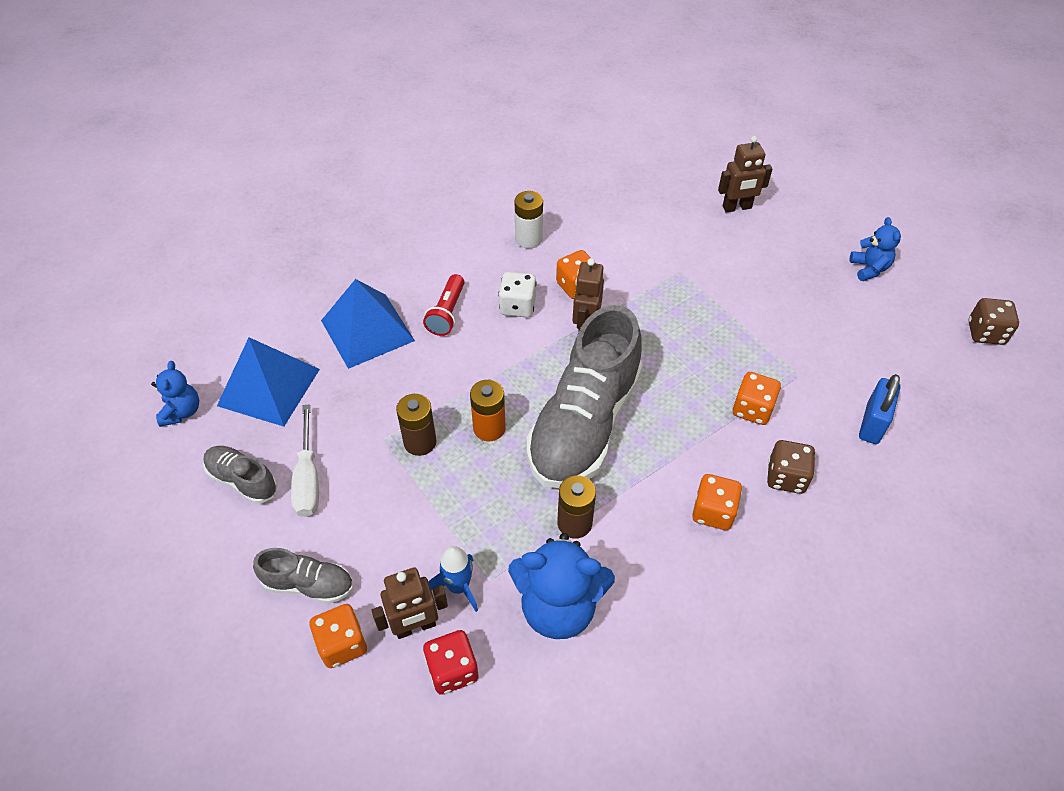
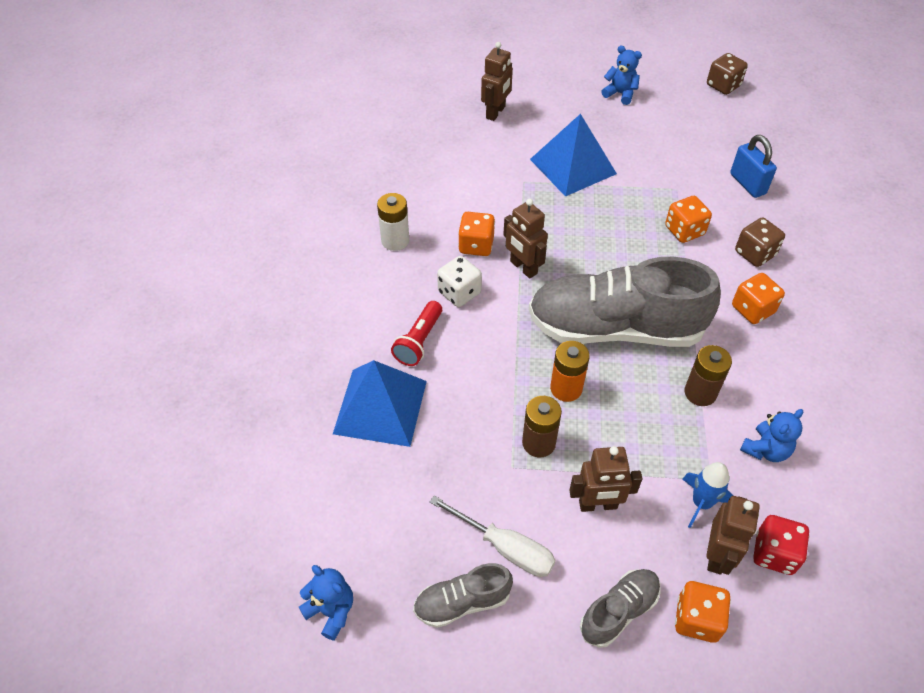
camera: 50 degrees left, 0 degrees up
blue pyramid [217,337,320,427] -> blue pyramid moved to [530,114,617,197]
red flashlight [423,274,464,336] -> red flashlight turned 60 degrees clockwise [391,301,442,366]
blue teddy bear [508,533,615,639] -> blue teddy bear [740,409,804,462], size x0.54
grey shoe [527,305,643,488] -> grey shoe turned 120 degrees clockwise [529,257,721,347]
none -> brown robot [569,446,642,512]

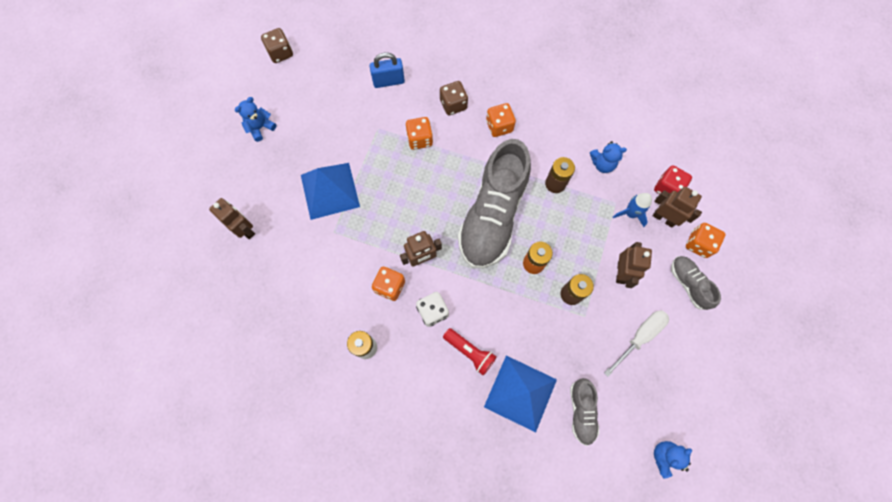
camera: 75 degrees left, 20 degrees up
grey shoe [413,563,513,628] -> grey shoe moved to [570,378,599,446]
blue teddy bear [740,409,804,462] -> blue teddy bear turned 120 degrees clockwise [590,141,627,173]

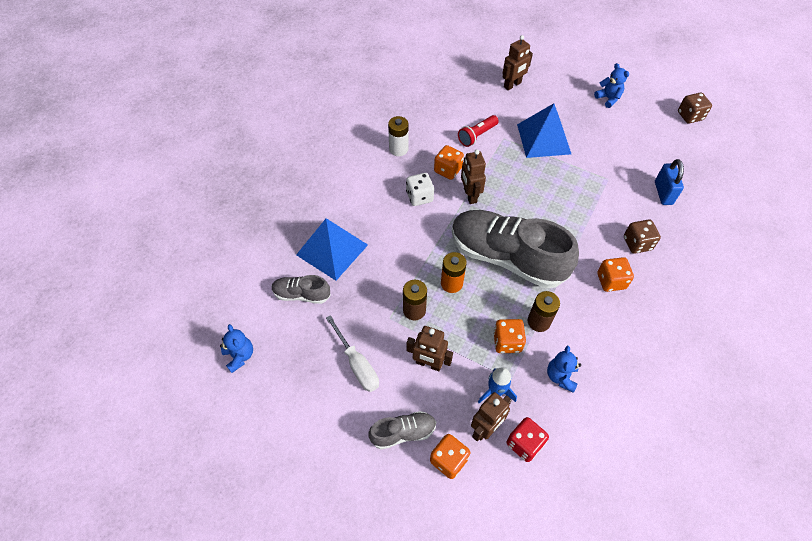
camera: 100 degrees right, 15 degrees down
orange dice [406,117,433,150] -> orange dice moved to [493,319,526,353]
red flashlight [443,328,497,375] -> red flashlight moved to [458,115,499,147]

